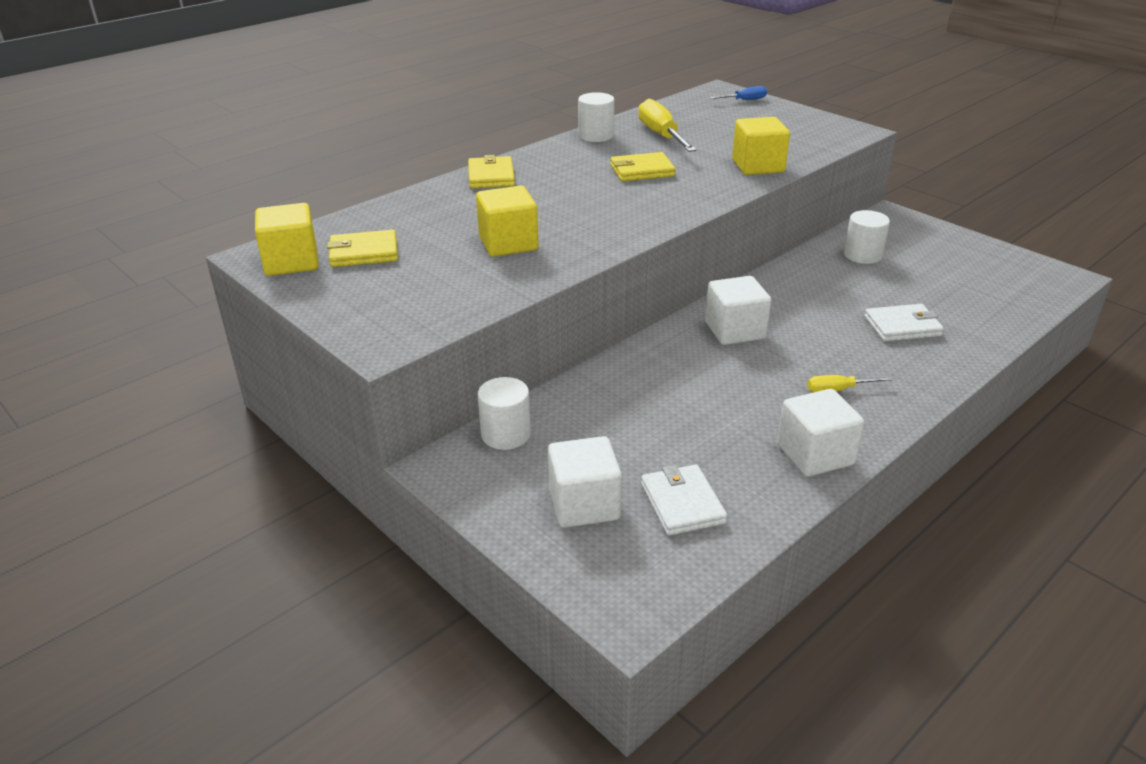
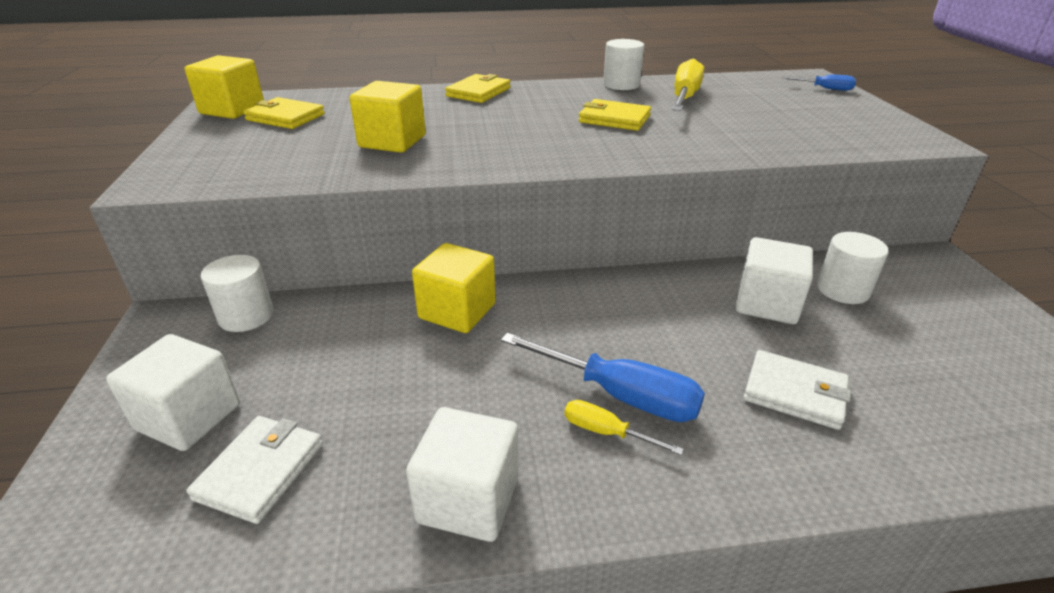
camera: 35 degrees right, 0 degrees up
white cube [705,276,771,345] -> white cube moved to [736,237,813,324]
yellow cube [732,117,790,175] -> yellow cube moved to [412,243,496,333]
none -> blue screwdriver [501,333,705,422]

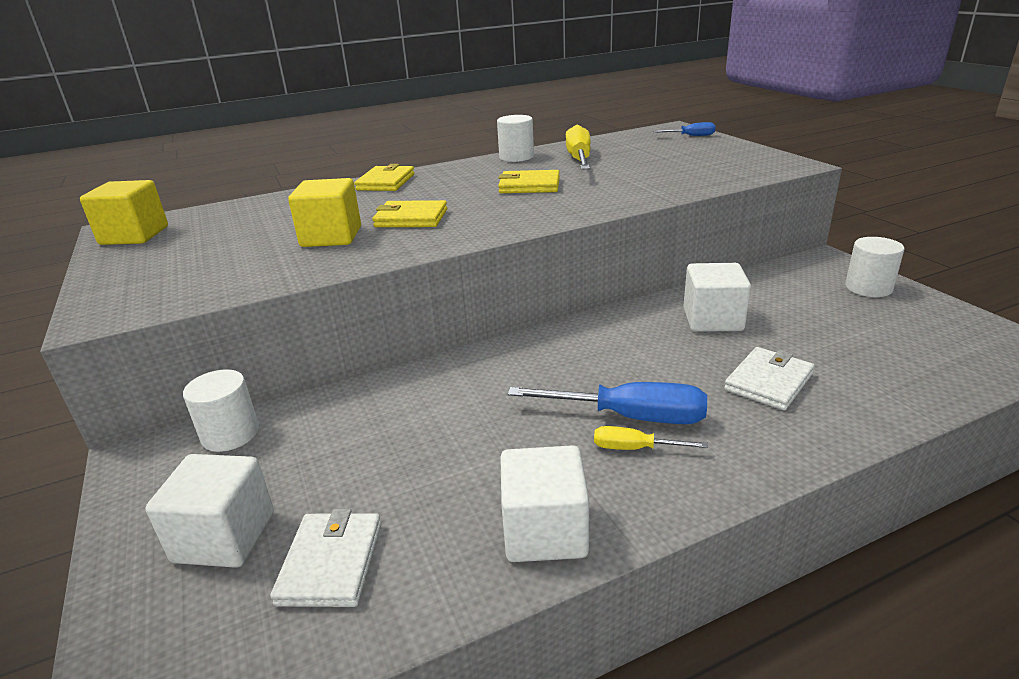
camera: 15 degrees left, 5 degrees down
yellow wallet [243,97,325,129] -> yellow wallet moved to [372,200,447,227]
yellow cube [412,243,496,333] -> none
white wallet [744,350,851,430] -> white wallet turned 60 degrees counterclockwise [724,347,815,410]
white cylinder [817,232,889,304] -> white cylinder moved to [845,237,904,297]

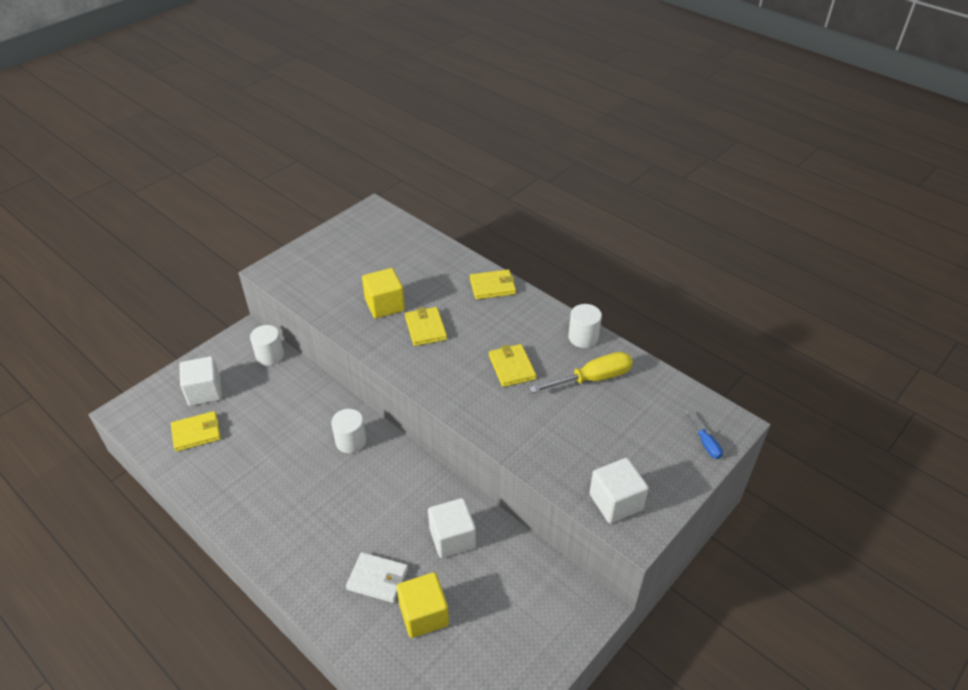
camera: 65 degrees right, 15 degrees up
yellow cube [80,180,168,245] -> yellow cube moved to [397,572,449,638]
white wallet [270,509,381,607] -> yellow wallet [171,411,221,452]
white cube [500,445,589,562] -> white cube moved to [589,458,649,523]
blue screwdriver [508,382,707,424] -> none
yellow screwdriver [594,426,708,450] -> none
white cylinder [845,237,904,297] -> white cylinder moved to [331,409,366,453]

